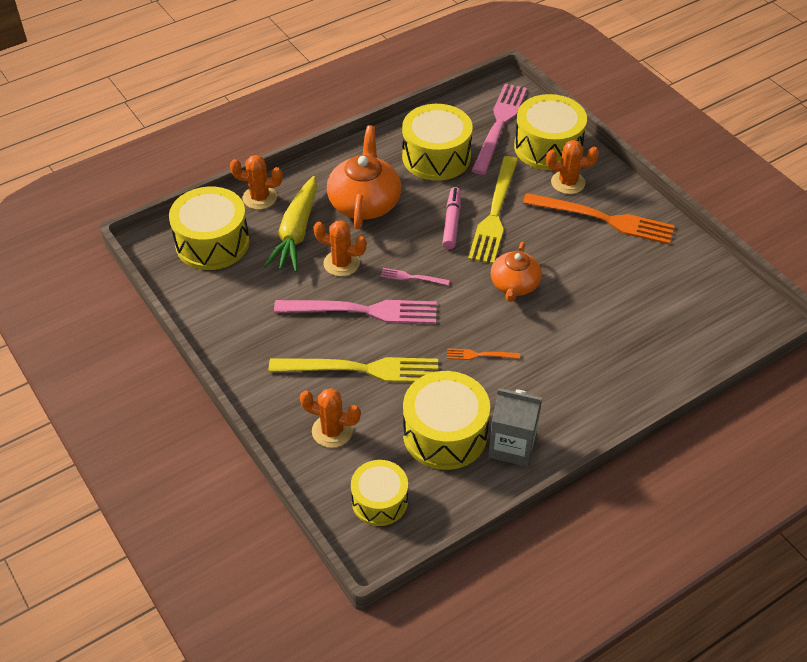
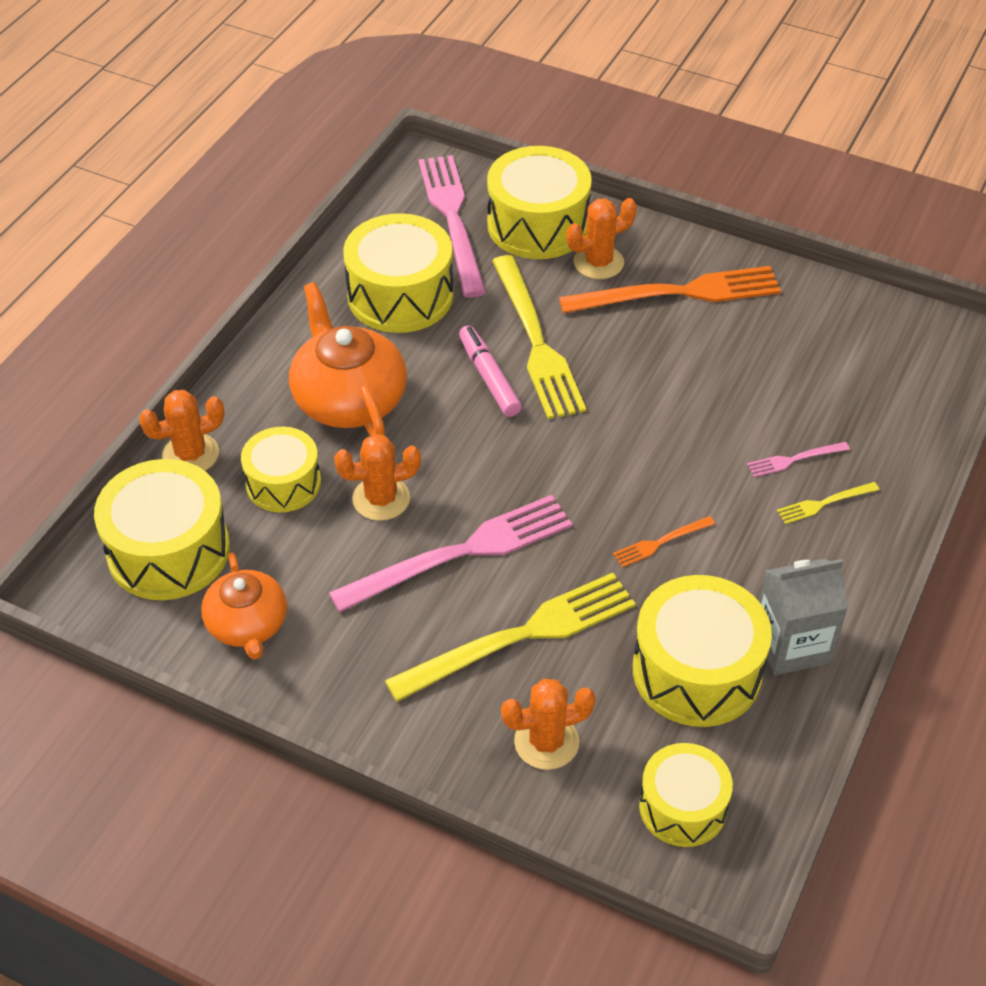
camera: 30 degrees left, 0 degrees up
yellow carrot [264,176,317,272] -> yellow drum [241,427,321,512]
pink fork [381,268,450,285] -> pink fork moved to [747,442,850,477]
orange teapot [491,242,542,302] -> orange teapot moved to [201,552,287,659]
none -> yellow fork [777,482,879,524]

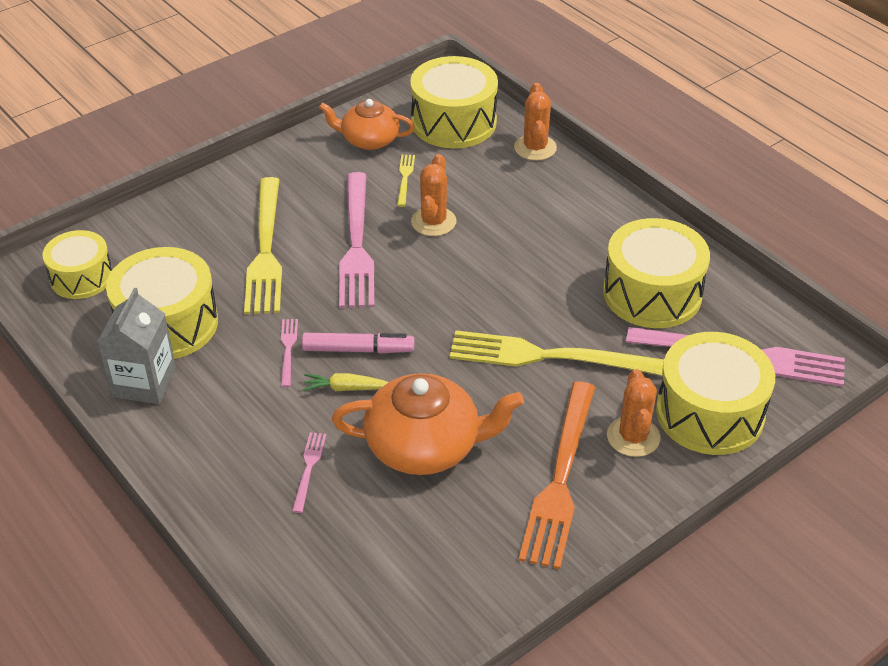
camera: 115 degrees right, 5 degrees down
yellow drum [241,427,321,512] -> none
orange teapot [289,282,407,436] -> orange teapot moved to [332,373,524,475]
pink marker [459,325,522,417] -> pink marker moved to [302,333,414,354]
orange cactus [501,679,596,770] -> none
orange fork [613,516,715,567] -> pink fork [281,319,298,387]
yellow fork [777,482,879,524] -> yellow fork moved to [397,154,415,207]
none -> yellow carrot [302,373,389,391]

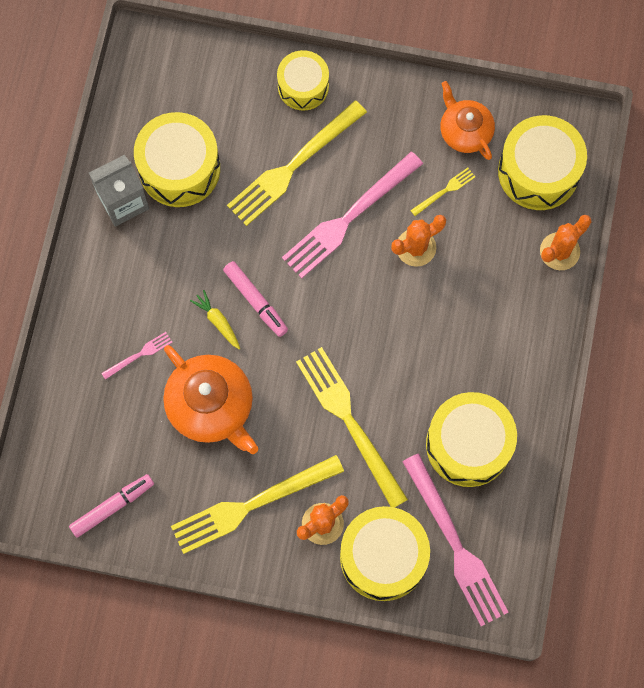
camera: 50 degrees right, 30 degrees up
yellow drum [43,230,112,299] -> yellow drum moved to [277,50,329,111]
pink fork [281,319,298,387] -> none
orange fork [519,382,595,569] -> yellow fork [171,455,344,554]
none -> pink marker [69,474,154,538]

